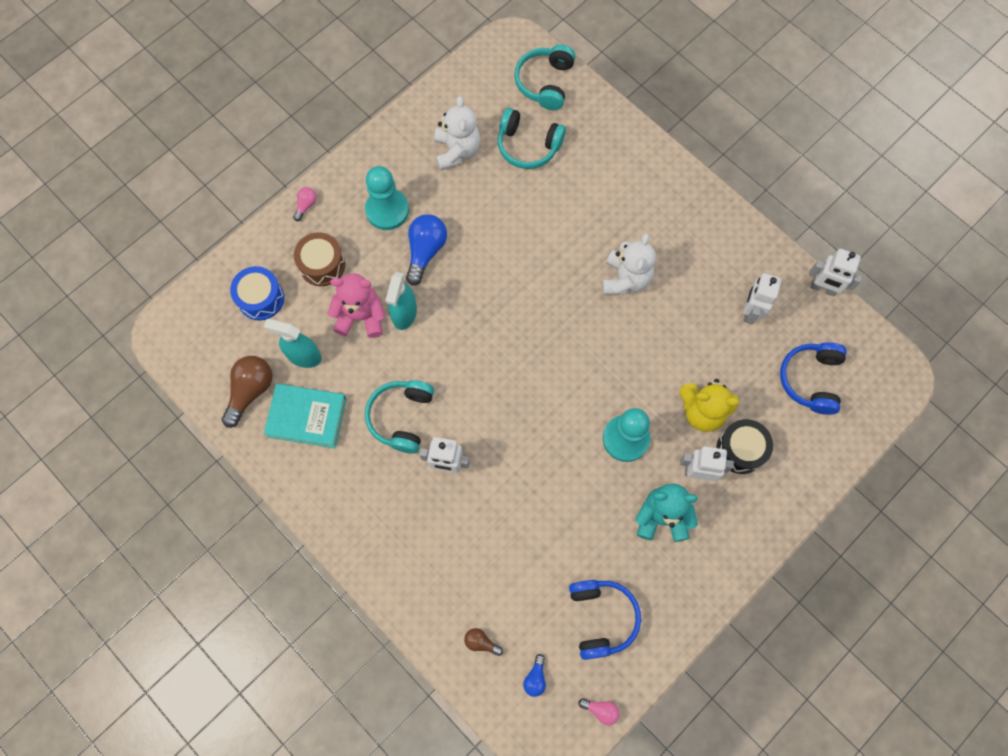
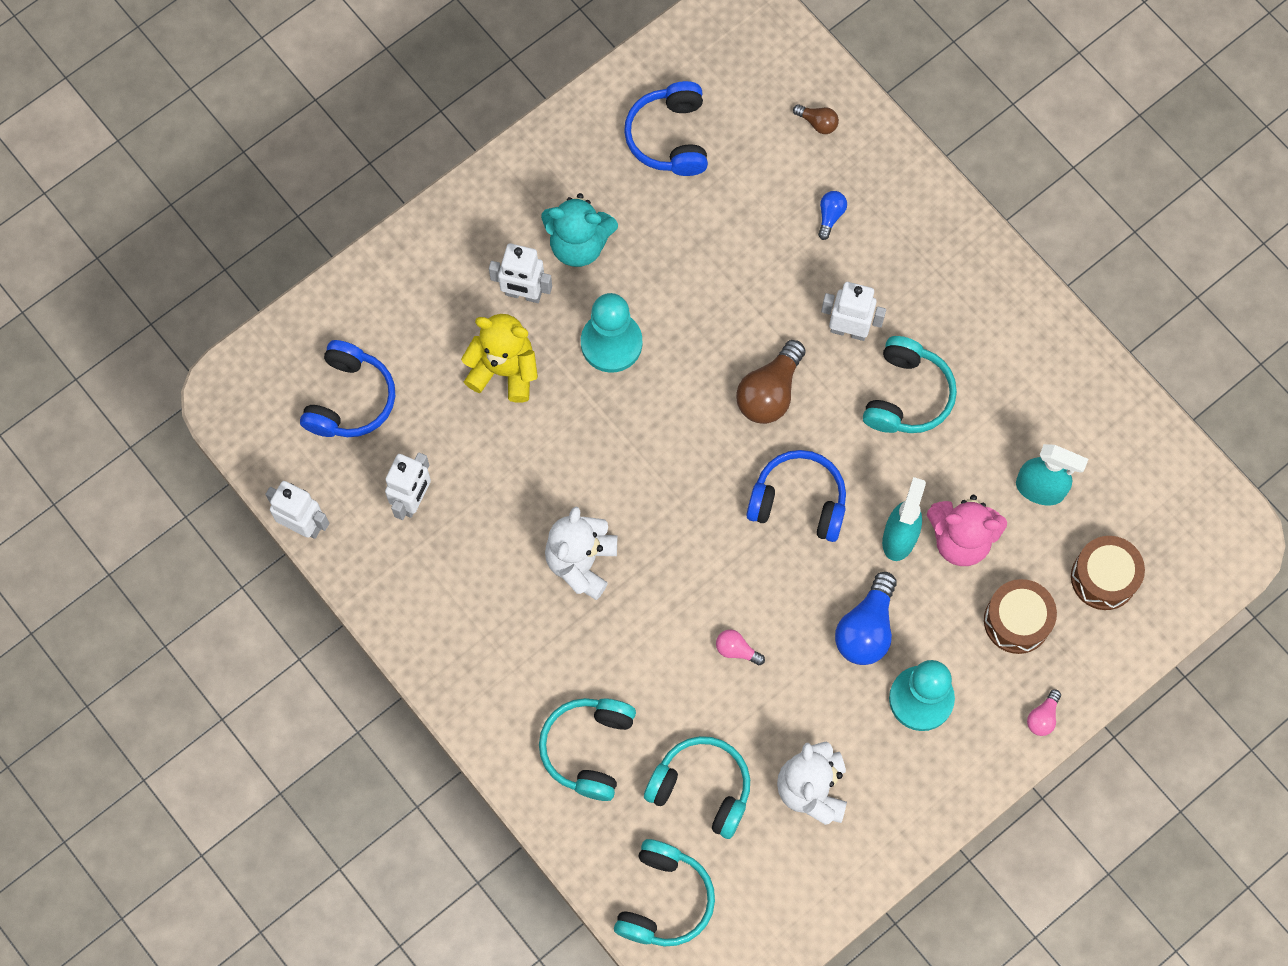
camera: 175 degrees left, 0 degrees up
brown light bulb [222,356,272,428] -> brown light bulb moved to [736,340,805,424]
blue drum [230,266,284,320] -> brown drum [1071,536,1145,610]
turquoise book [264,384,347,448] -> none
blue light bulb [523,654,546,697] -> blue light bulb moved to [818,191,847,240]
pink light bulb [578,698,619,725] -> pink light bulb moved to [716,629,765,666]
black drum [716,419,773,474] -> none
none -> turquoise headphones [539,698,636,801]
none -> blue headphones [746,450,846,542]

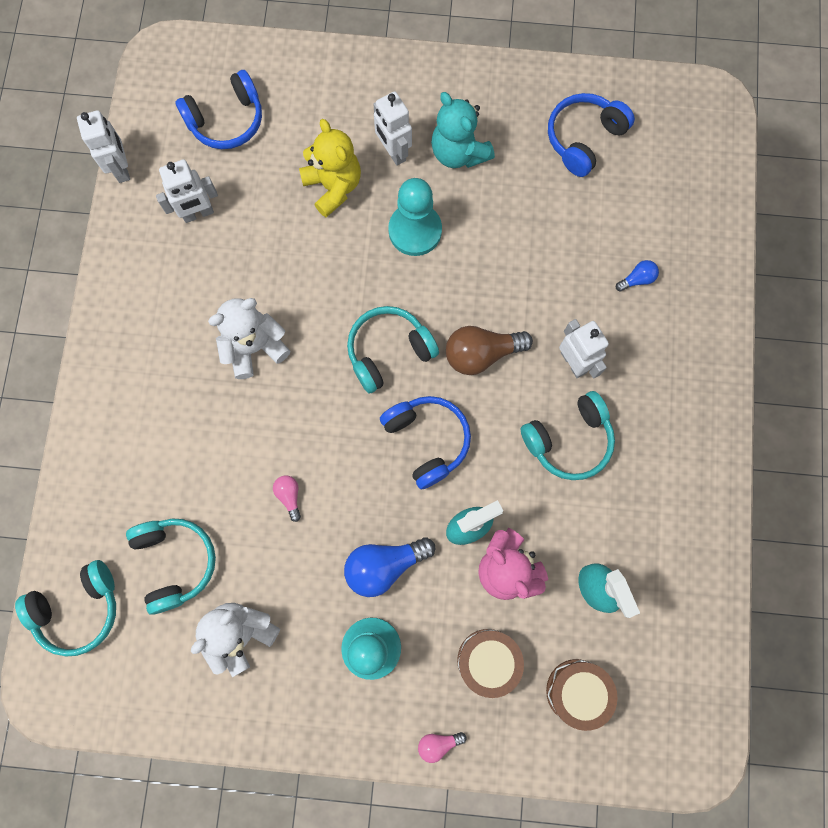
camera: 45 degrees right, 5 degrees up
turquoise headphones [539,698,636,801] -> turquoise headphones moved to [347,306,439,394]
brown light bulb [793,104,839,134] -> none

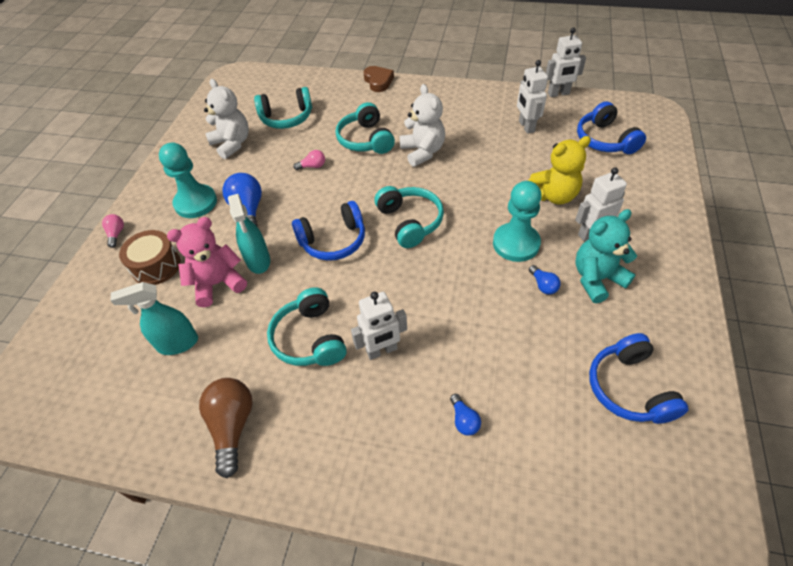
camera: 100 degrees right, 25 degrees down
turquoise headphones [15,560,116,657] -> turquoise headphones moved to [336,102,395,154]
brown light bulb [446,326,533,375] -> brown light bulb moved to [199,378,253,478]
brown drum [546,659,618,731] -> none
blue headphones [548,93,635,177] -> blue headphones turned 150 degrees counterclockwise [589,333,688,424]
none -> brown heart [364,66,394,92]
none -> blue light bulb [529,265,561,294]

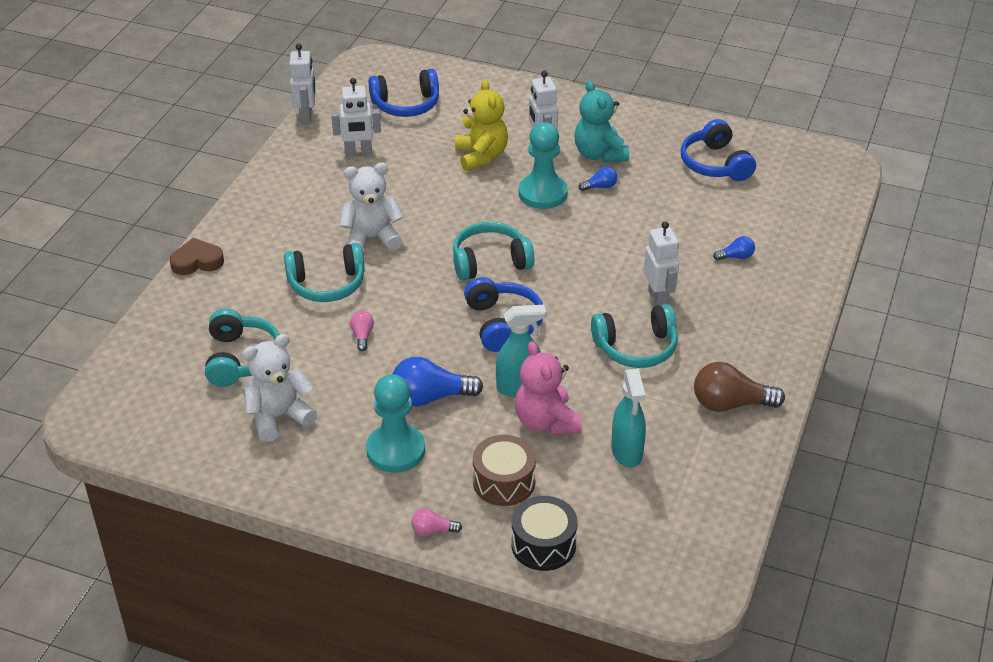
camera: 85 degrees left, 10 degrees down
blue headphones [589,333,688,424] -> blue headphones turned 75 degrees clockwise [681,119,756,181]
none -> black drum [511,496,578,571]

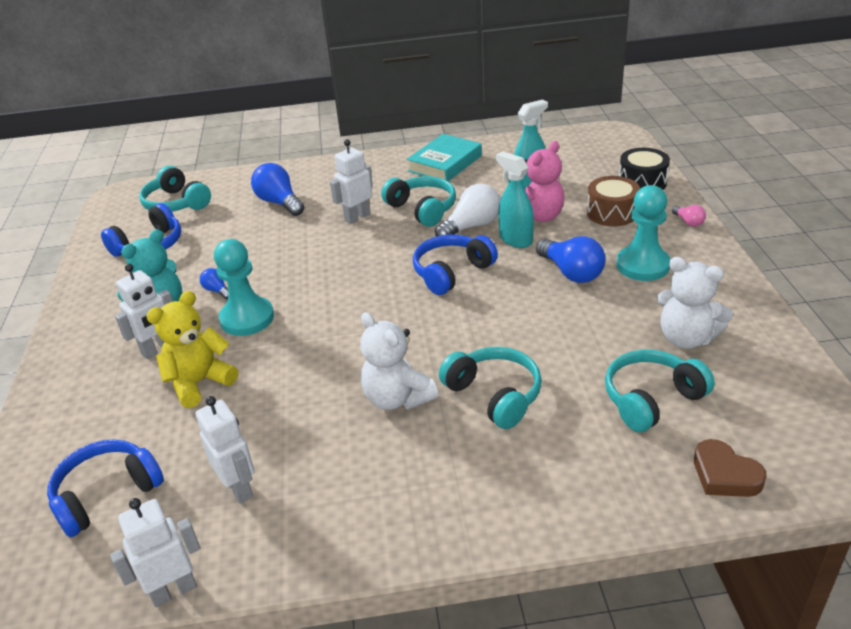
camera: 115 degrees left, 5 degrees down
brown heart [170,238,224,275] -> brown heart moved to [694,439,767,497]
pink light bulb [350,311,374,351] -> none
blue headphones [369,69,439,117] -> blue headphones turned 90 degrees counterclockwise [47,439,164,537]
turquoise headphones [453,222,535,280] -> turquoise headphones moved to [139,166,211,212]
brown light bulb [694,362,785,412] -> turquoise book [407,134,482,181]
blue light bulb [713,236,755,261] -> blue light bulb [251,163,304,216], size x1.97
none -> white light bulb [435,184,500,237]

